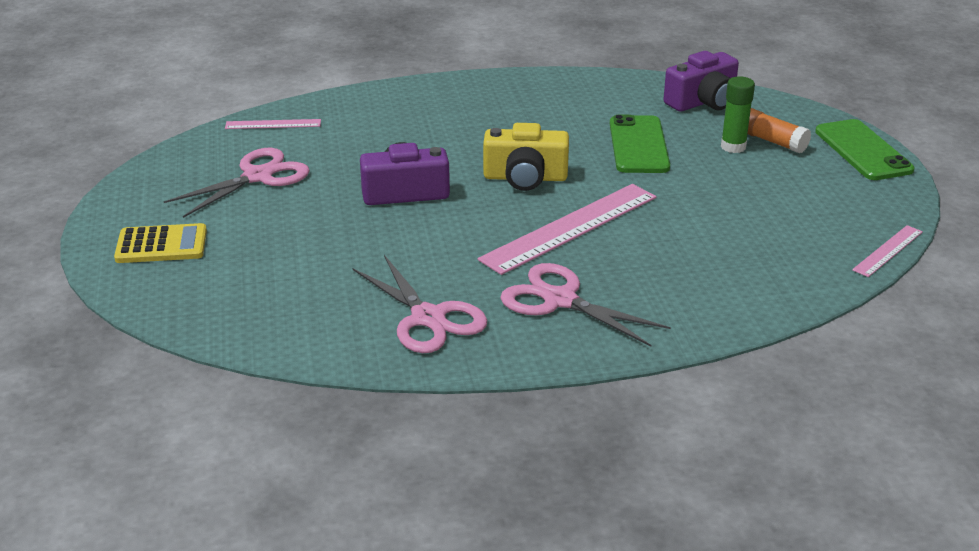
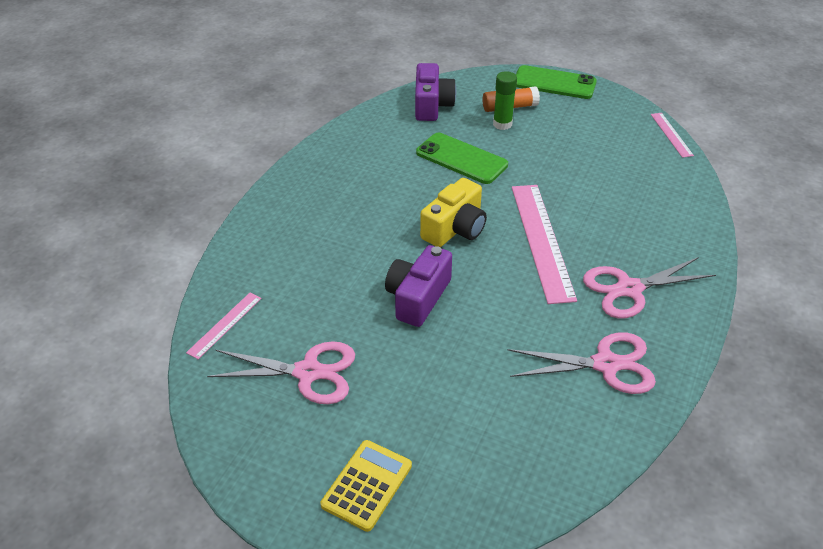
camera: 55 degrees left, 10 degrees up
pink scissors [164,148,310,218] -> pink scissors turned 105 degrees clockwise [207,341,355,404]

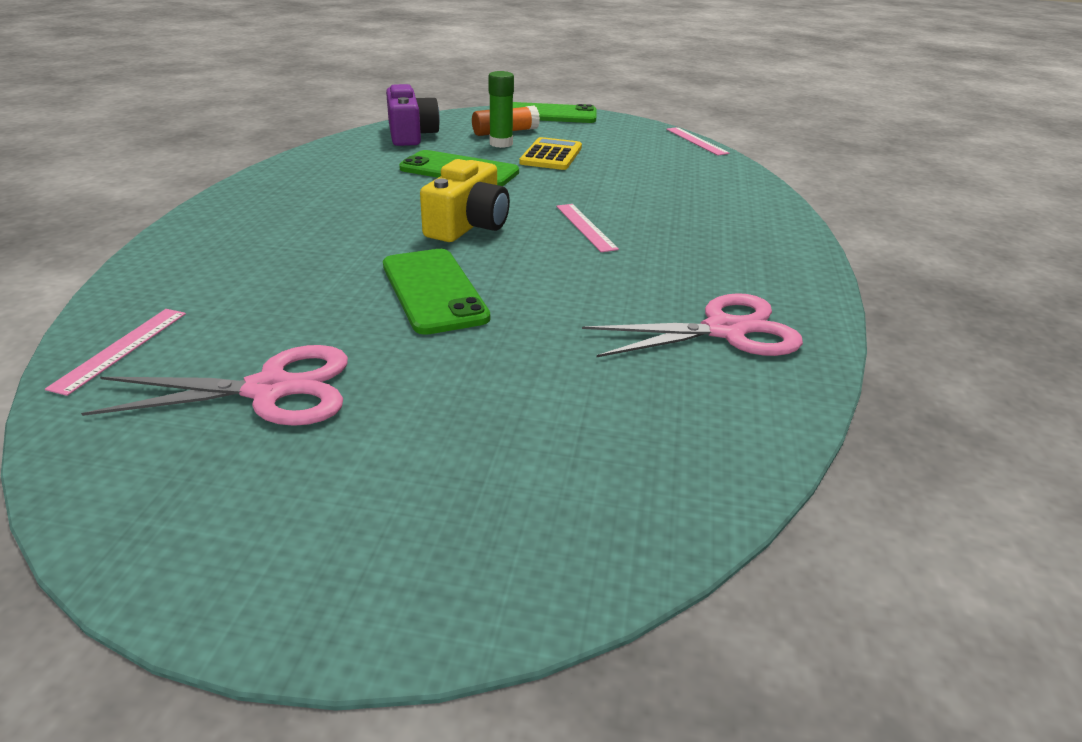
camera: 15 degrees left, 10 degrees down
yellow calculator [321,440,412,532] -> yellow calculator moved to [519,137,582,170]
purple camera [385,245,452,327] -> green phone [383,249,490,335]
pink ruler [512,185,577,304] -> pink ruler [556,204,619,252], size x0.50
pink scissors [583,257,716,318] -> none

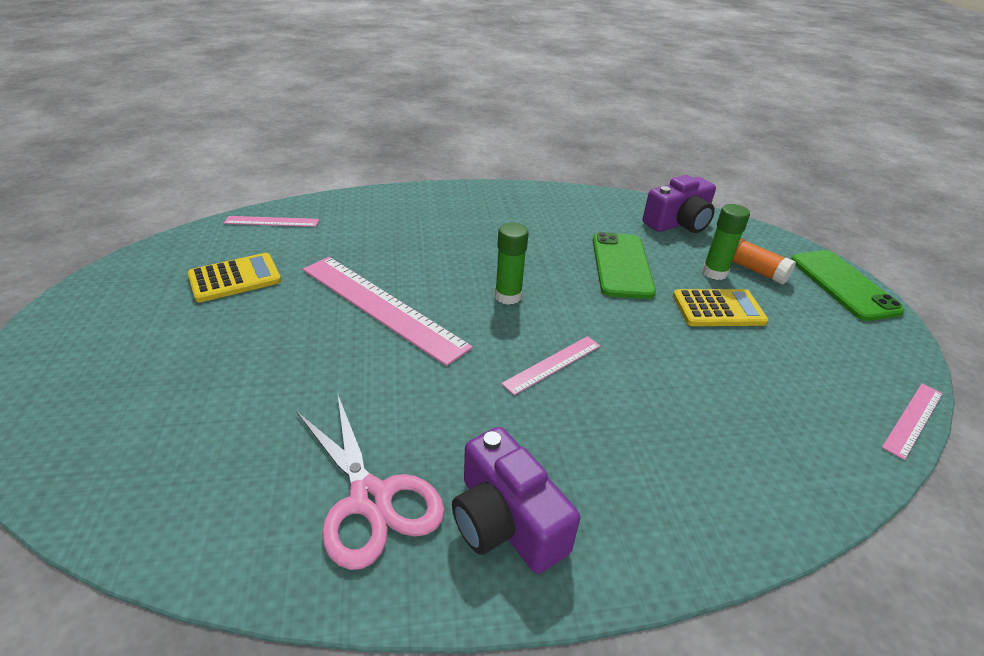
camera: 70 degrees right, 5 degrees up
pink scissors [81,345,348,426] -> yellow calculator [188,253,281,302]
green phone [383,249,490,335] -> pink ruler [303,257,473,366]
yellow camera [420,159,510,242] -> green glue stick [495,223,529,305]
none -> purple camera [452,427,580,574]

